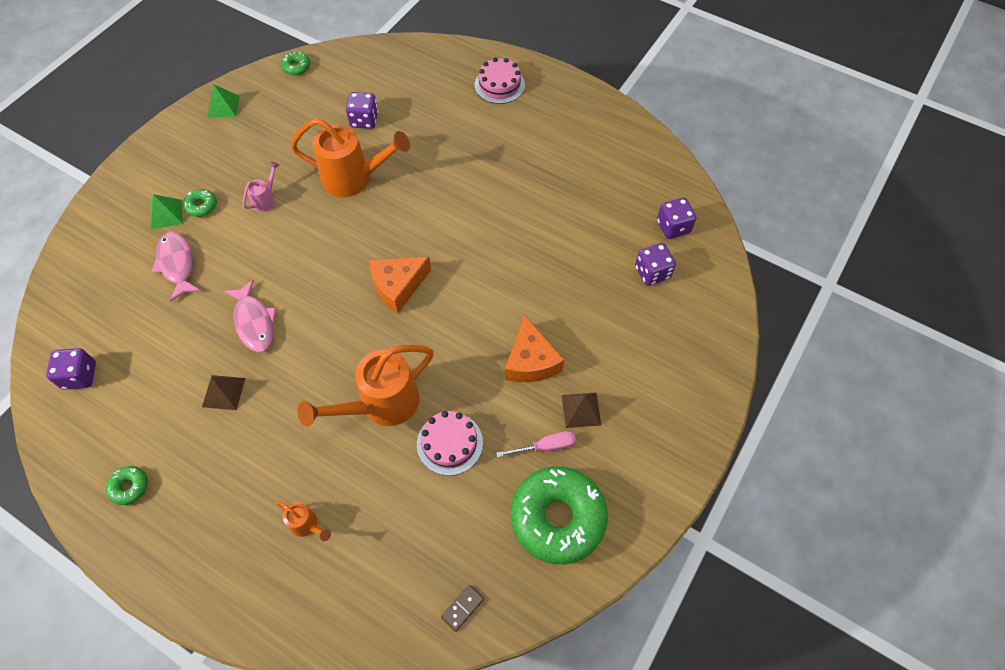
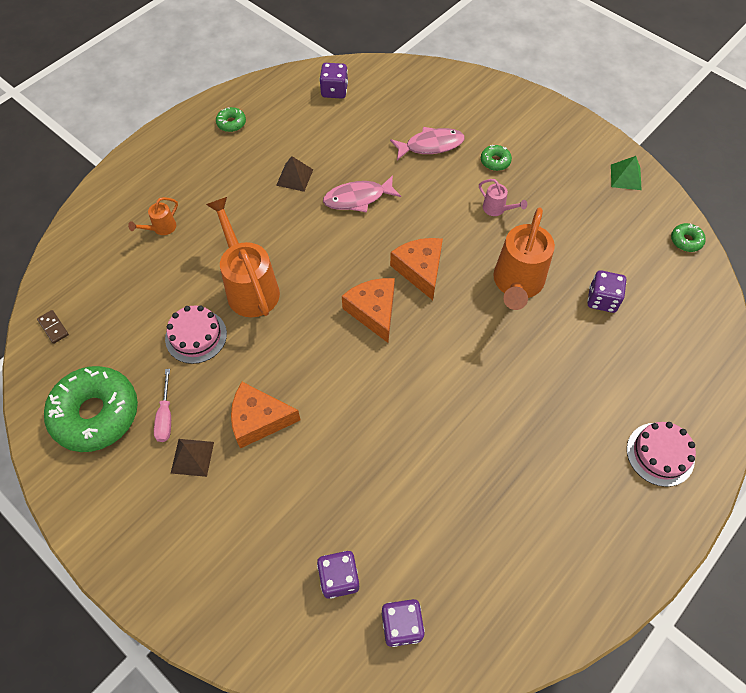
camera: 100 degrees right, 0 degrees up
green pyramid [150,194,183,230] -> none
none -> orange cheese [390,238,443,300]

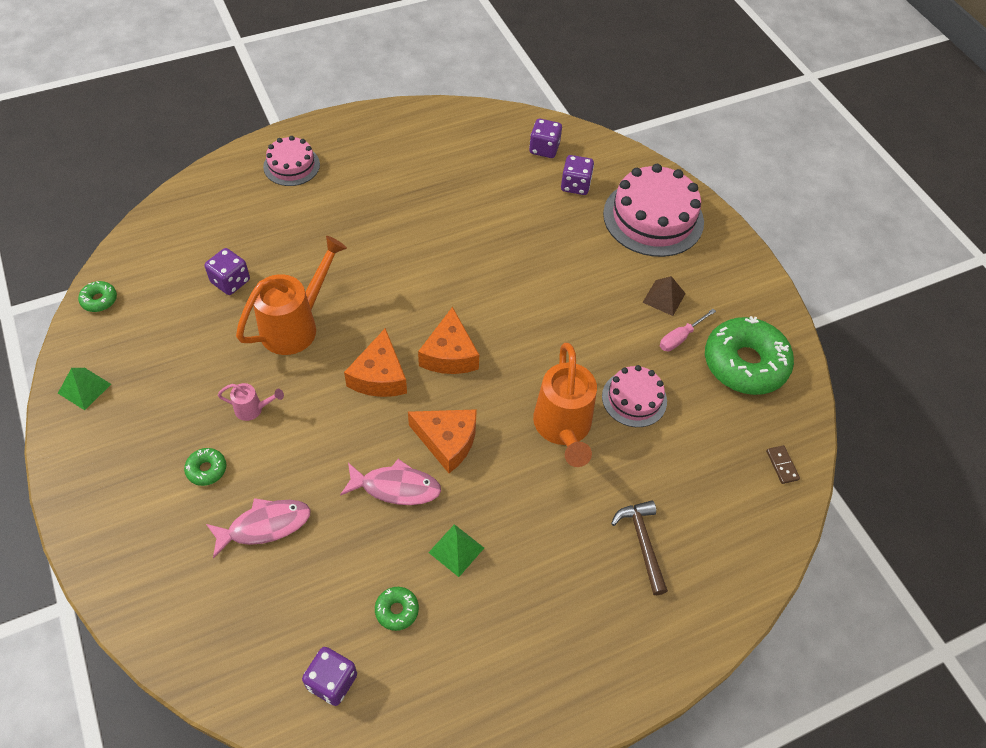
camera: 160 degrees left, 5 degrees down
orange watering can [128,197,178,235] -> brown hammer [611,501,668,595]
pink screwdriver [154,369,171,442] -> pink screwdriver turned 150 degrees counterclockwise [660,309,716,351]
green donut [216,107,246,132] -> green donut moved to [375,587,419,631]
orange cheese [231,382,300,449] -> orange cheese moved to [408,409,477,473]
brown pyramid [276,156,313,192] -> green pyramid [428,524,484,577]
pink fish [390,127,465,160] -> pink fish turned 150 degrees clockwise [206,498,311,559]
pink watering can [479,179,527,216] -> pink watering can turned 120 degrees clockwise [218,383,284,421]
none -> pink cake [603,164,704,257]

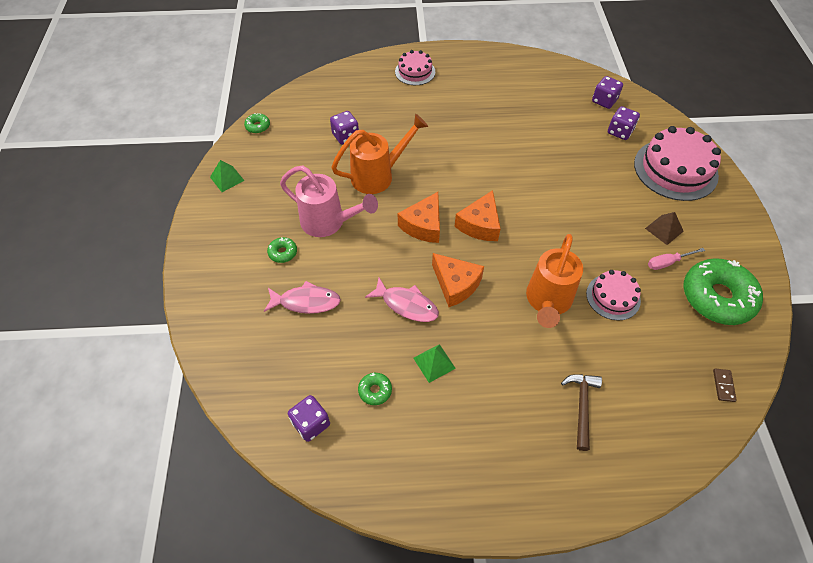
camera: 25 degrees right, 0 degrees up
pink watering can [218,383,284,421] -> pink watering can [280,165,378,237], size x2.18

